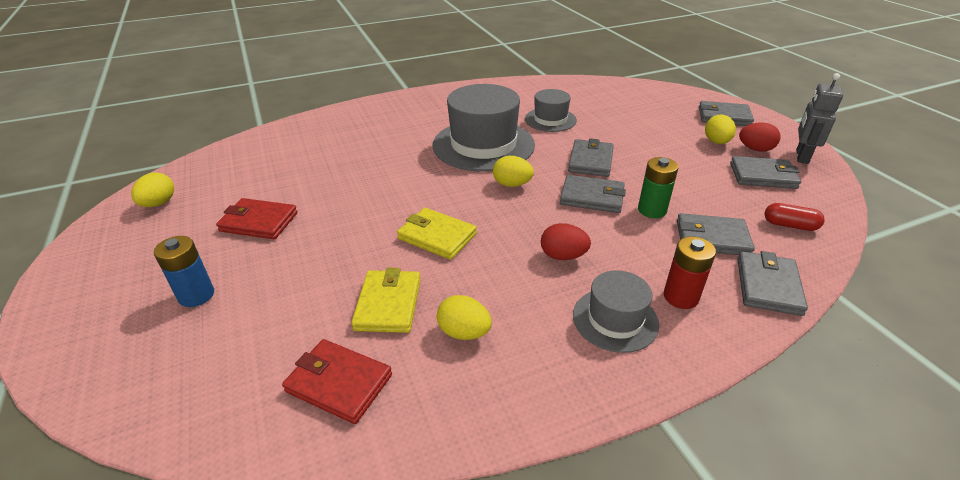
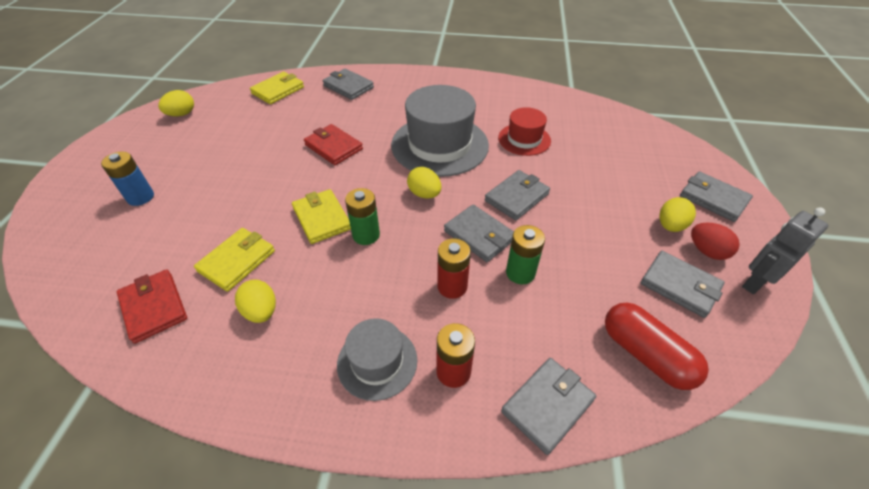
camera: 30 degrees right, 10 degrees up
red wallet [216,198,298,239] -> red wallet moved to [304,124,363,165]
grey hat [525,89,577,132] -> red hat [498,107,551,156]
red egg [541,223,591,260] -> none
grey wallet [677,213,755,255] -> grey wallet moved to [323,69,374,100]
red capsule [764,203,825,231] -> red capsule [605,303,709,390], size x1.69
none -> yellow wallet [250,72,304,104]
none -> green battery [345,188,380,245]
none -> red battery [437,238,471,299]

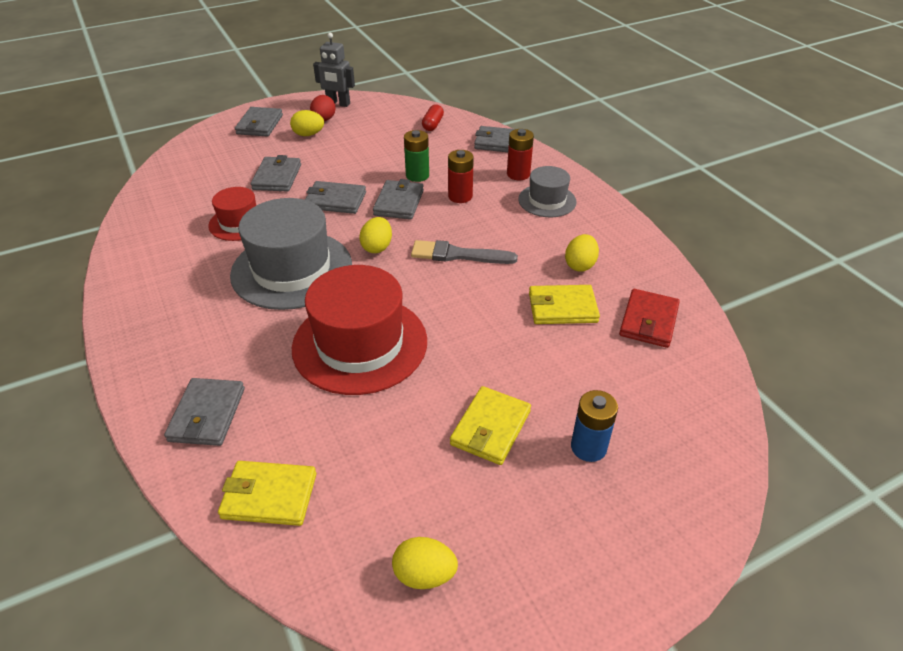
camera: 125 degrees left, 5 degrees down
yellow wallet [292,189,351,244] -> yellow wallet moved to [450,386,531,465]
red wallet [304,124,363,165] -> red hat [292,265,427,395]
green battery [345,188,380,245] -> grey brush [411,240,518,264]
red capsule [605,303,709,390] -> red capsule [422,104,444,131], size x0.59
grey wallet [641,251,725,318] -> grey wallet moved to [251,155,301,192]

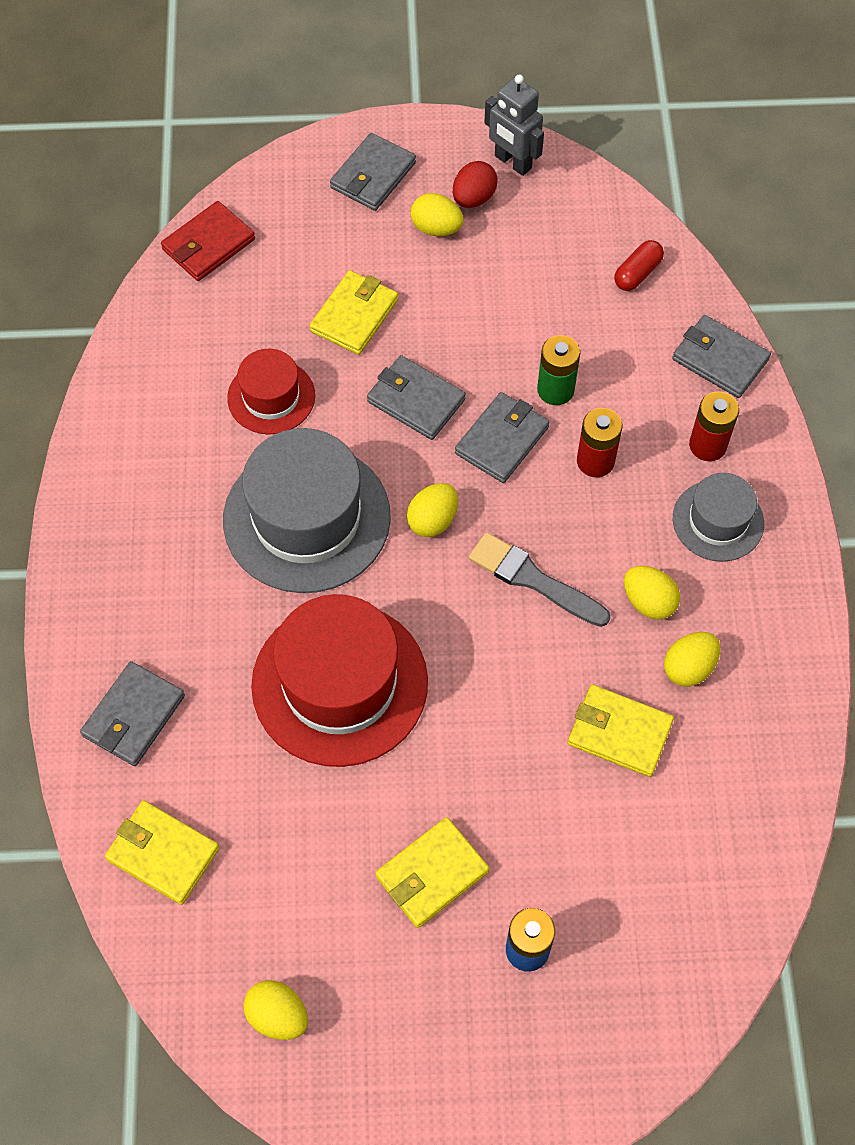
camera: 25 degrees right, 20 degrees up
grey wallet [251,155,301,192] -> yellow wallet [310,270,398,355]
red wallet [619,289,680,348] -> red wallet moved to [161,201,255,281]
none -> yellow egg [624,566,680,620]

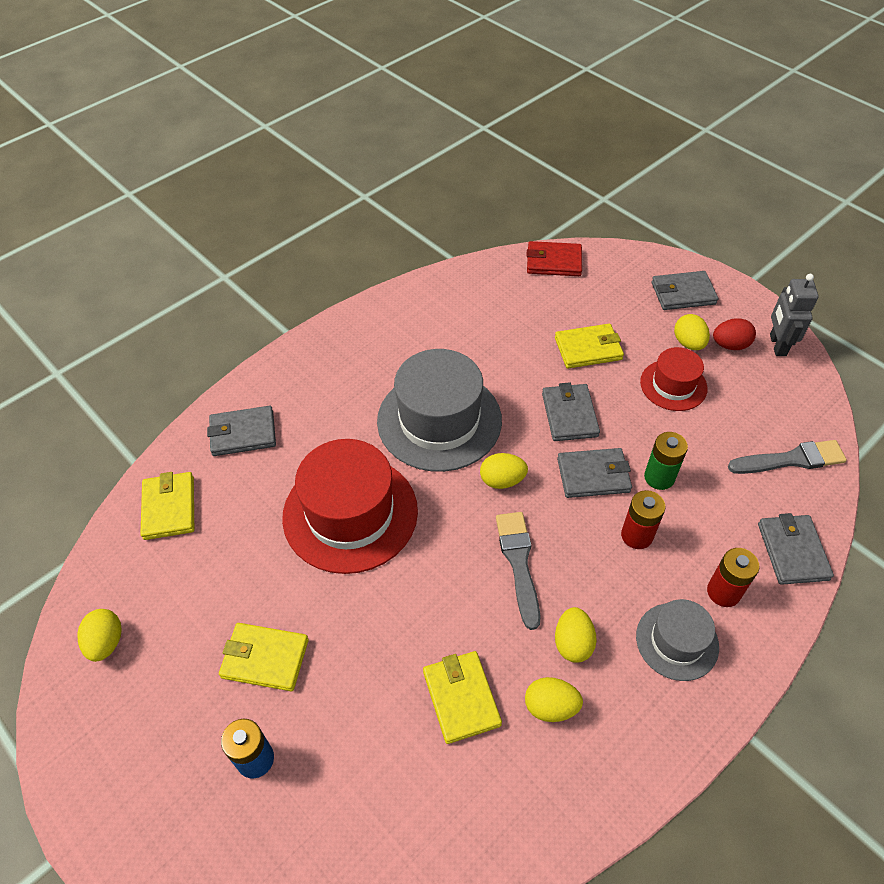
camera: 50 degrees right, 10 degrees down
red hat [227,349,315,434] -> red hat moved to [640,347,708,411]
red capsule [614,240,664,291] -> grey brush [728,440,847,474]

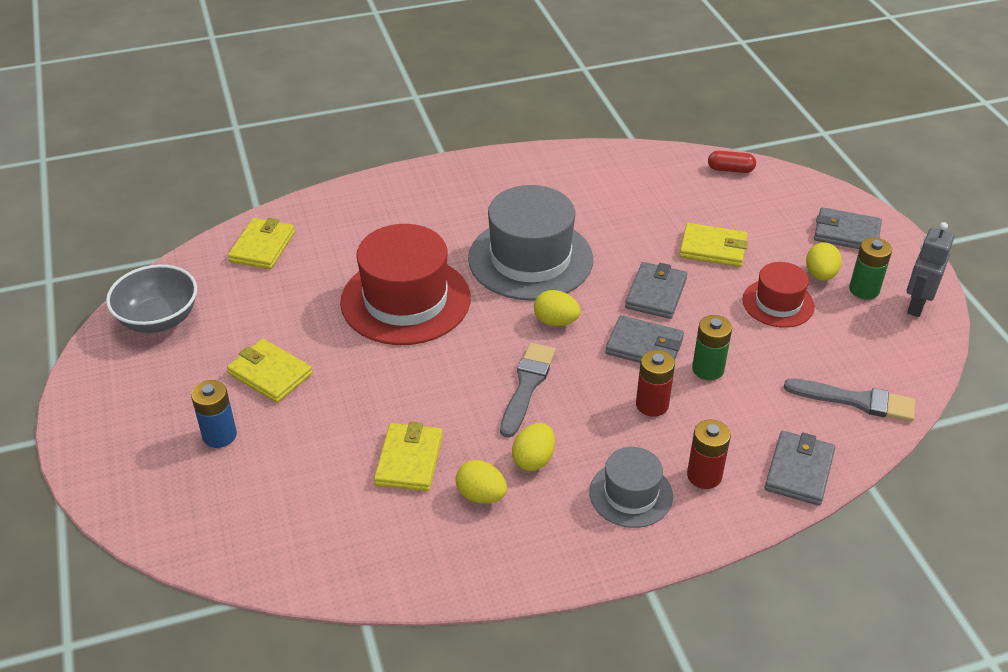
camera: 25 degrees right, 10 degrees down
yellow egg [77,609,122,662] -> grey bowl [106,264,197,333]
grey wallet [207,406,276,456] -> none
red wallet [526,241,582,276] -> red capsule [708,151,756,173]
red egg [713,318,756,350] -> green battery [849,238,892,300]

